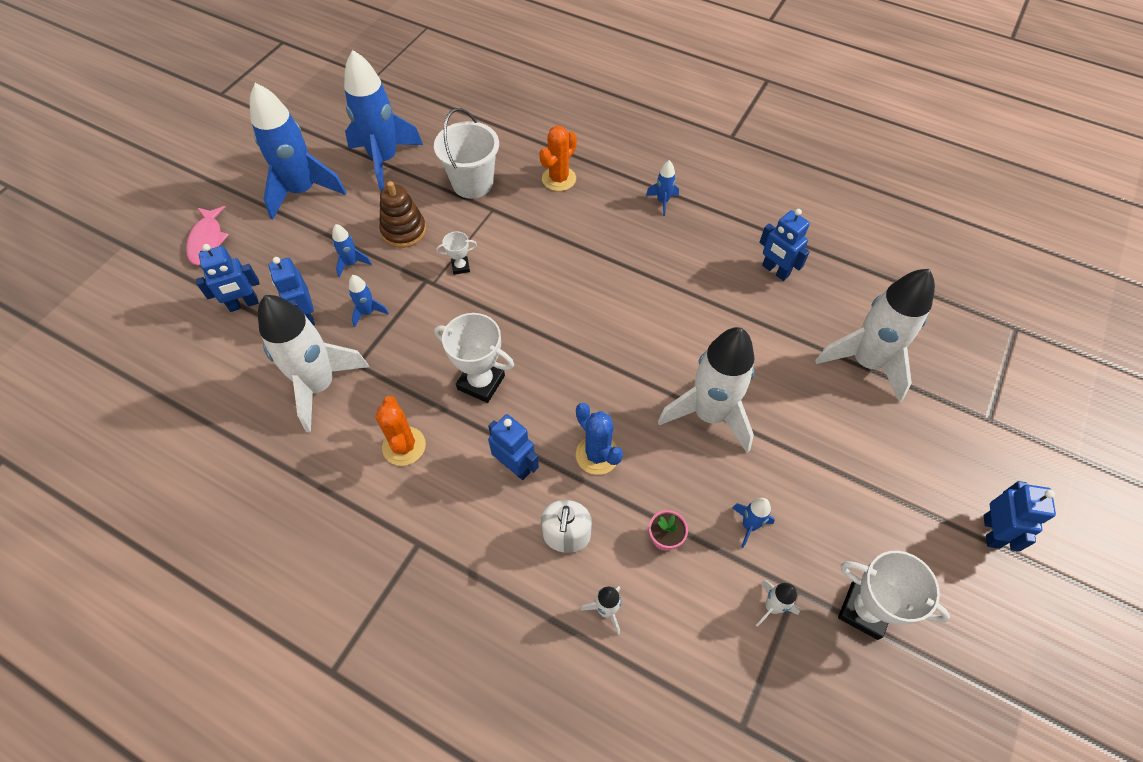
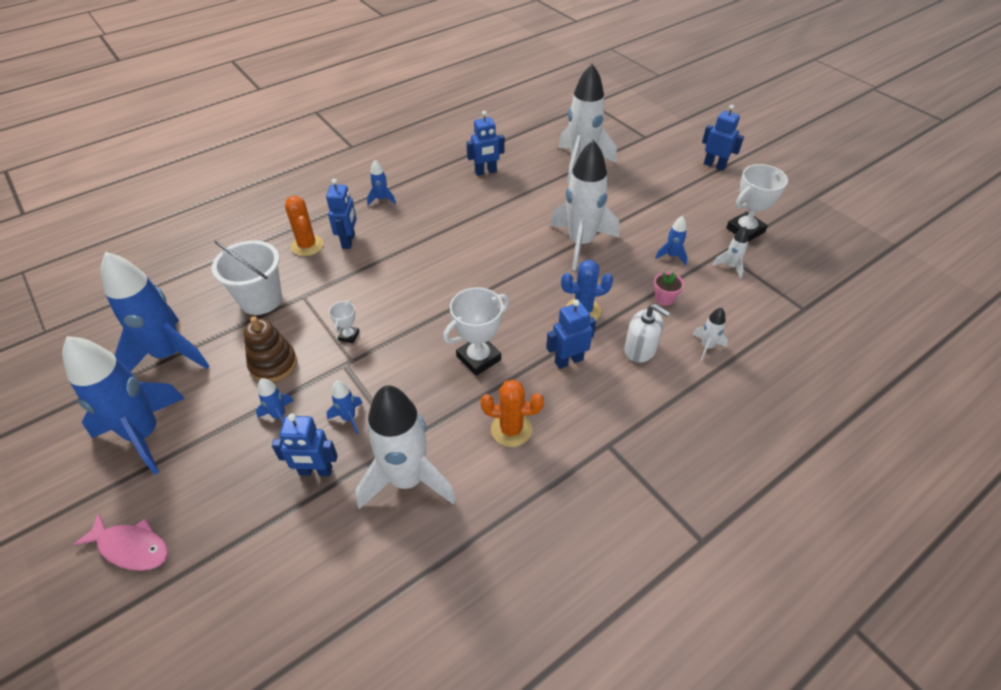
camera: 65 degrees left, 10 degrees down
blue robot [196,244,260,312] -> blue robot moved to [326,179,357,249]

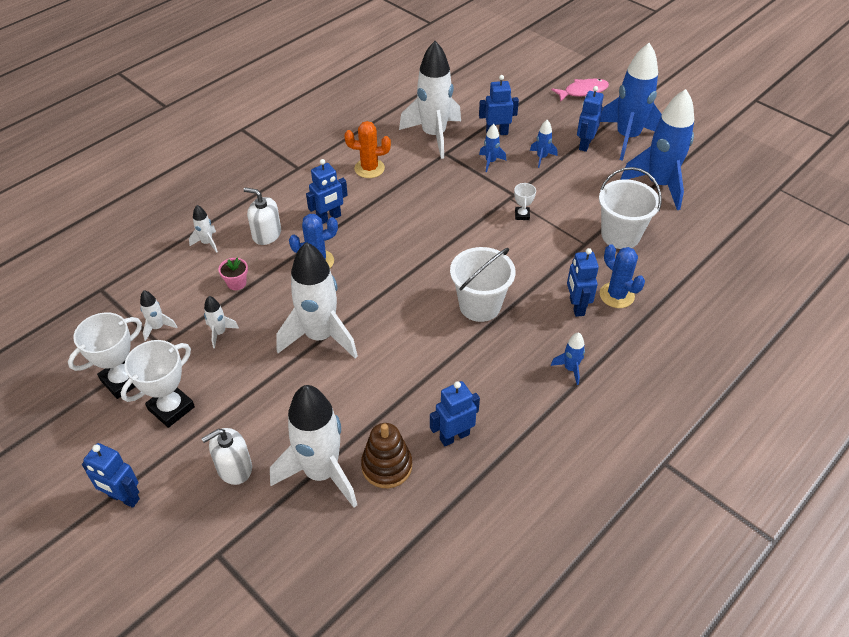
camera: 170 degrees right, 0 degrees up
pink fish [73,513,168,571] -> pink fish turned 150 degrees clockwise [551,79,609,102]
brown stacking toy [244,316,297,382] -> brown stacking toy moved to [361,423,412,488]
orange cactus [285,196,324,256] -> blue cactus [600,244,645,308]
white trophy [443,287,509,376] -> white trophy moved to [121,340,195,428]
blue rocket [655,216,687,265] -> white rocket [204,296,239,348]
none -> white soap dispenser [201,428,252,485]
none -> white bucket [450,247,516,322]
none -> blue robot [577,86,604,152]

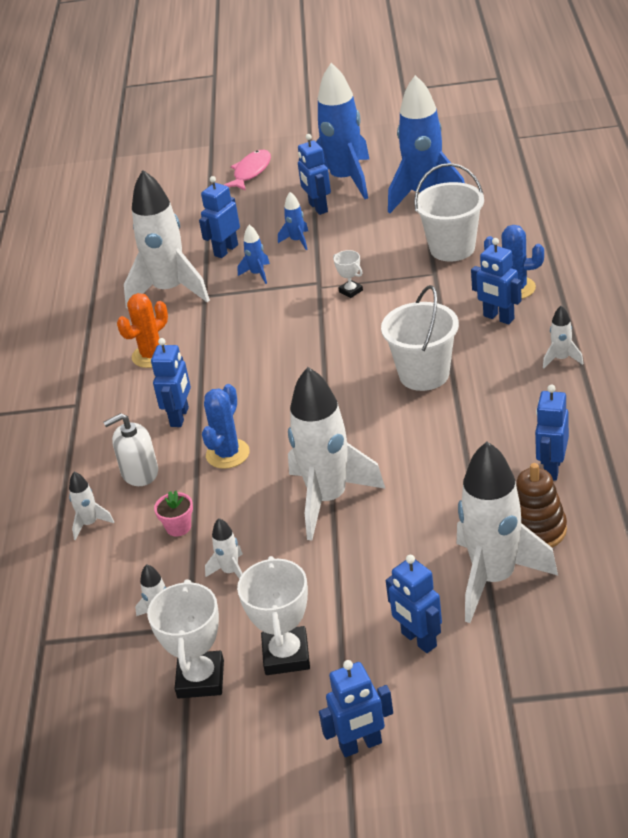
camera: 40 degrees left, 10 degrees down
white soap dispenser [201,428,252,485] -> blue robot [386,555,442,653]
blue rocket [551,332,585,385] -> white rocket [543,306,584,369]

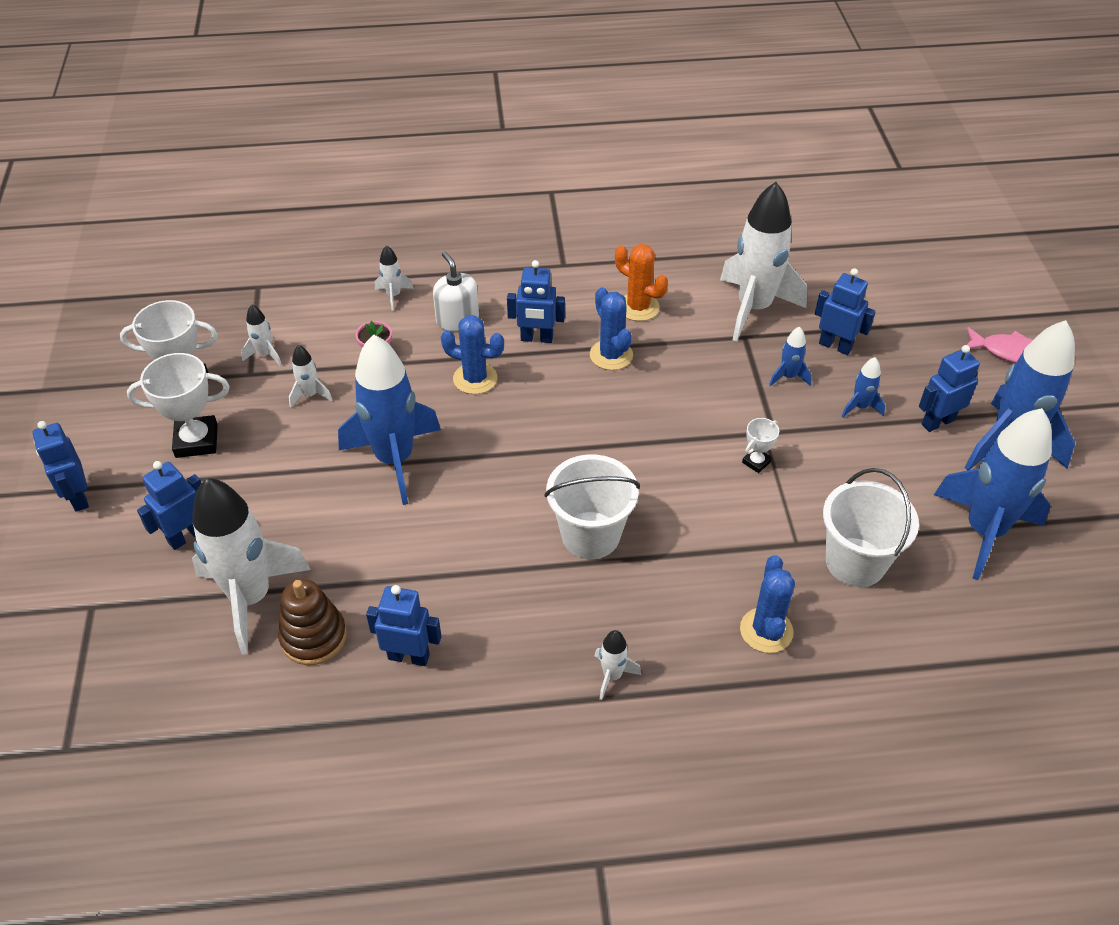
camera: 80 degrees right, 10 degrees up
white rocket [288,367,385,541] -> blue rocket [338,335,441,505]
blue robot [471,238,522,324] -> none
none -> blue cactus [590,287,633,370]

